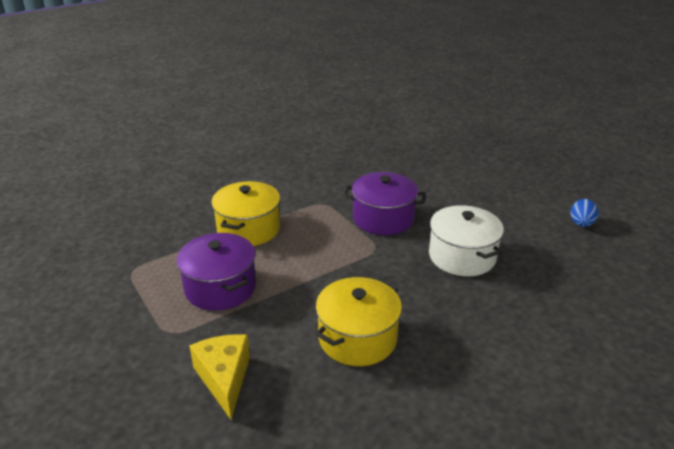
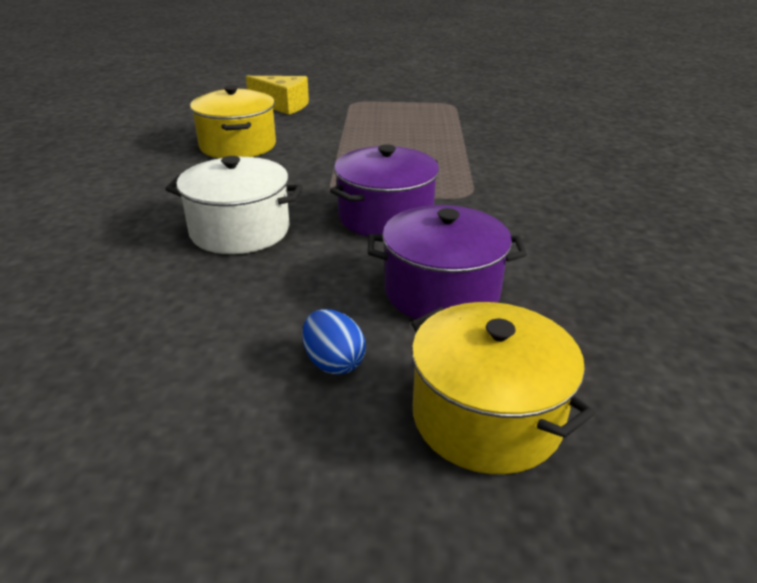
camera: 125 degrees right, 0 degrees up
purple pot [176,233,256,311] -> purple pot moved to [368,205,527,319]
yellow pot [211,181,280,246] -> yellow pot moved to [411,302,595,474]
blue egg [570,199,599,227] -> blue egg moved to [302,309,366,375]

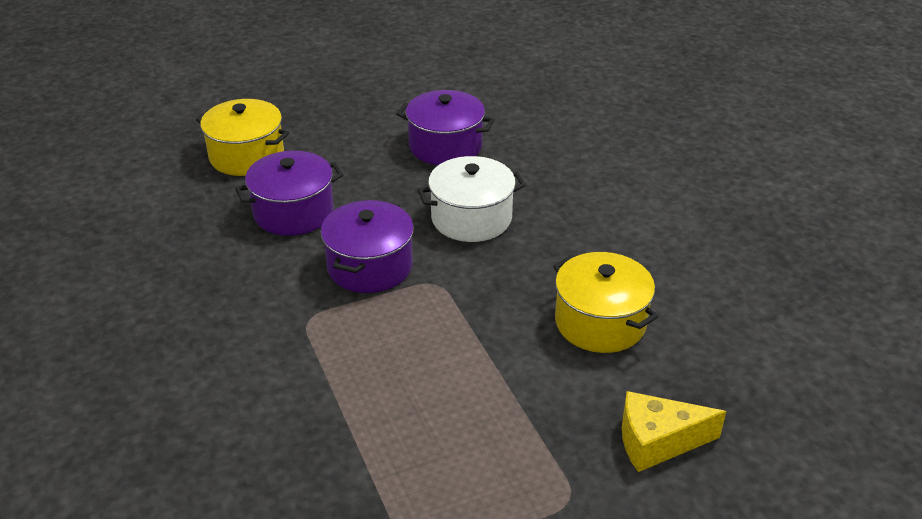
camera: 155 degrees right, 5 degrees up
blue egg [302,309,366,375] -> none
none -> purple pot [397,90,495,165]

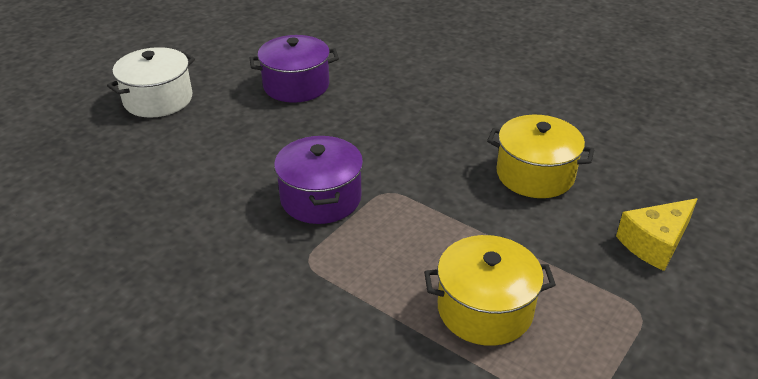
camera: 30 degrees left, 0 degrees up
yellow pot [196,99,289,176] -> yellow pot moved to [424,235,556,346]
purple pot [235,151,343,236] -> none
white pot [418,156,526,242] -> white pot moved to [107,47,195,118]

